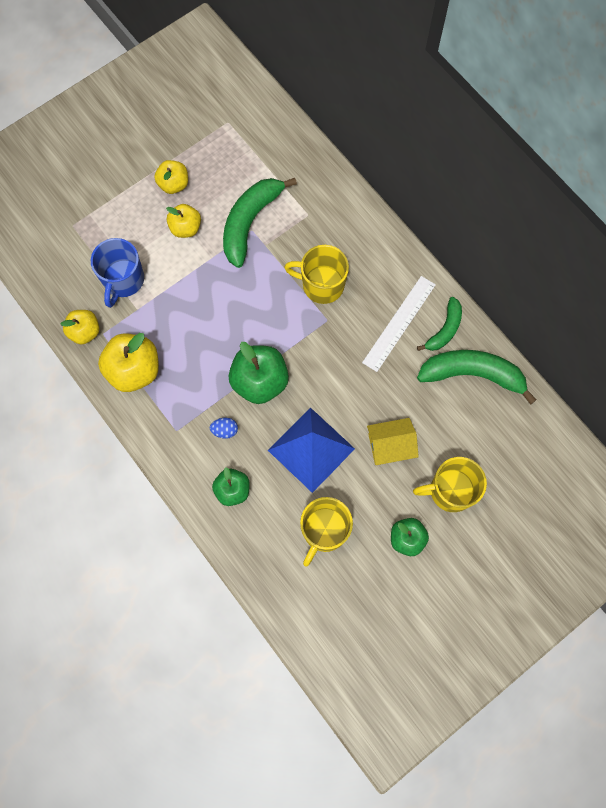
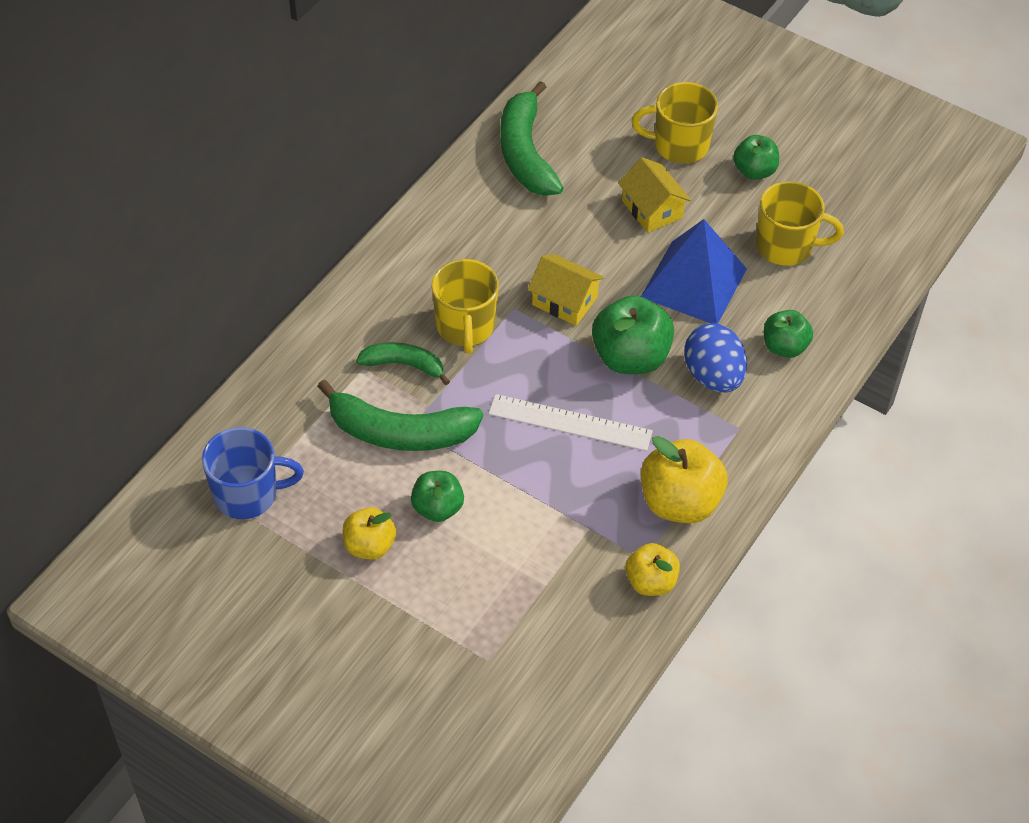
camera: 110 degrees left, 20 degrees down
blue mug [91,238,144,308] -> blue mug moved to [202,427,304,519]
yellow apple [166,204,201,238] -> green apple [411,471,464,522]
blue egg [210,418,238,439] -> blue egg [684,323,747,392], size x2.03
white ruler [362,276,436,372] -> white ruler moved to [489,394,653,451]
yellow mug [413,457,487,512] -> yellow mug turned 120 degrees clockwise [632,82,718,164]
green banana [417,297,462,351] -> green banana moved to [356,343,450,385]
none -> yellow house [528,254,604,326]

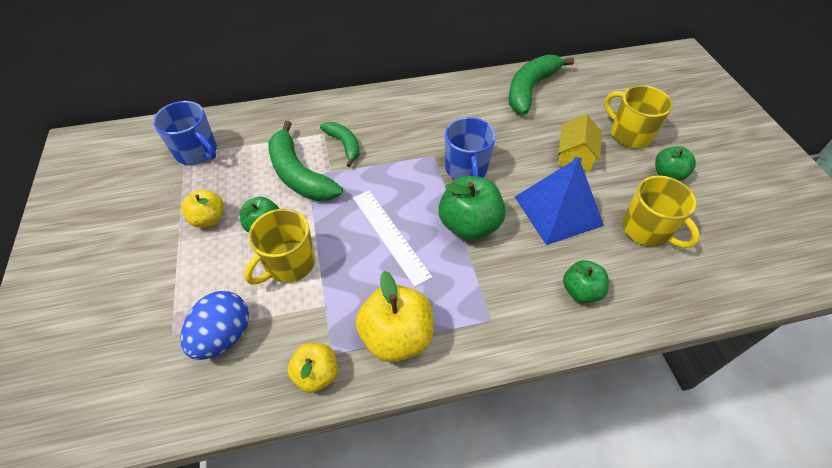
camera: 45 degrees right, 0 degrees up
yellow mug [432,259,499,354] -> yellow mug moved to [244,209,315,285]
yellow house [528,254,604,326] -> blue mug [445,117,496,180]
blue egg [684,323,747,392] -> blue egg moved to [180,291,249,360]

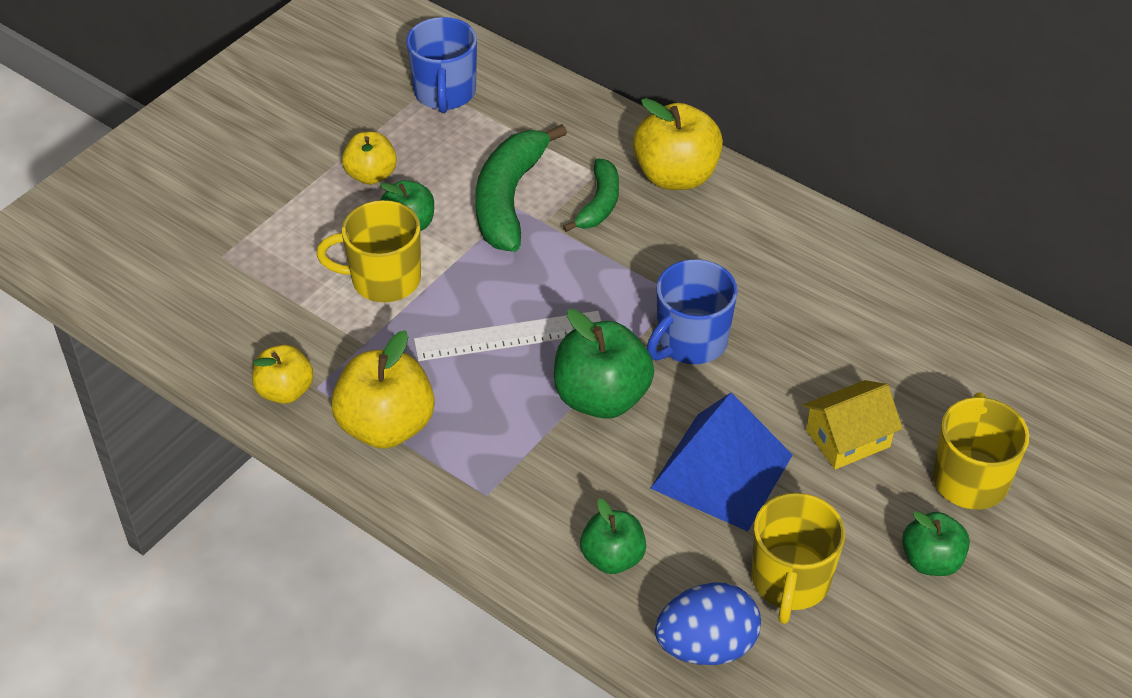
camera: 50 degrees right, 5 degrees down
blue egg [180,291,249,360] -> blue egg moved to [655,582,761,665]
white ruler [353,190,432,287] -> white ruler turned 60 degrees clockwise [414,311,601,361]
green banana [509,54,574,115] -> none
none -> yellow apple [633,98,723,190]

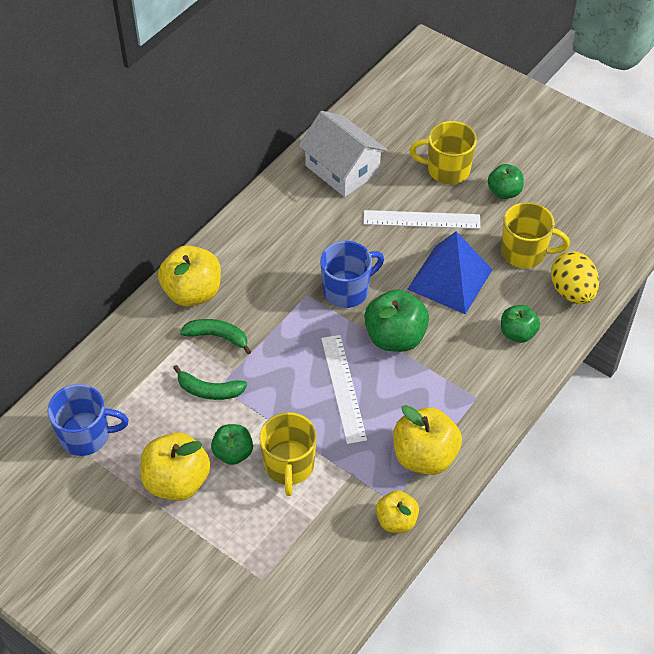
camera: 90 degrees left, 5 degrees up
yellow apple [342,132,397,185] -> yellow apple [141,432,210,501], size x1.64
green banana [476,124,567,252] -> green banana [173,365,247,400], size x0.58
blue mug [646,259,738,364] -> blue mug turned 75 degrees counterclockwise [320,241,384,308]
blue egg [655,582,761,665] -> yellow egg [551,251,599,304]
yellow house [803,380,903,469] -> white ruler [363,210,480,229]
none -> white house [298,111,388,197]

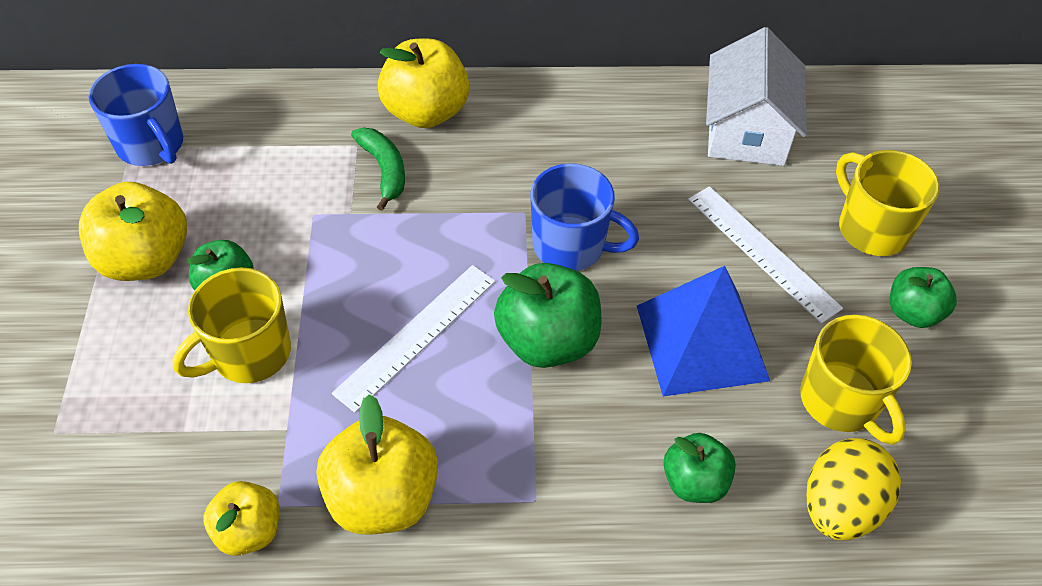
camera: 50 degrees right, 0 degrees up
green banana [173,365,247,400] -> none

